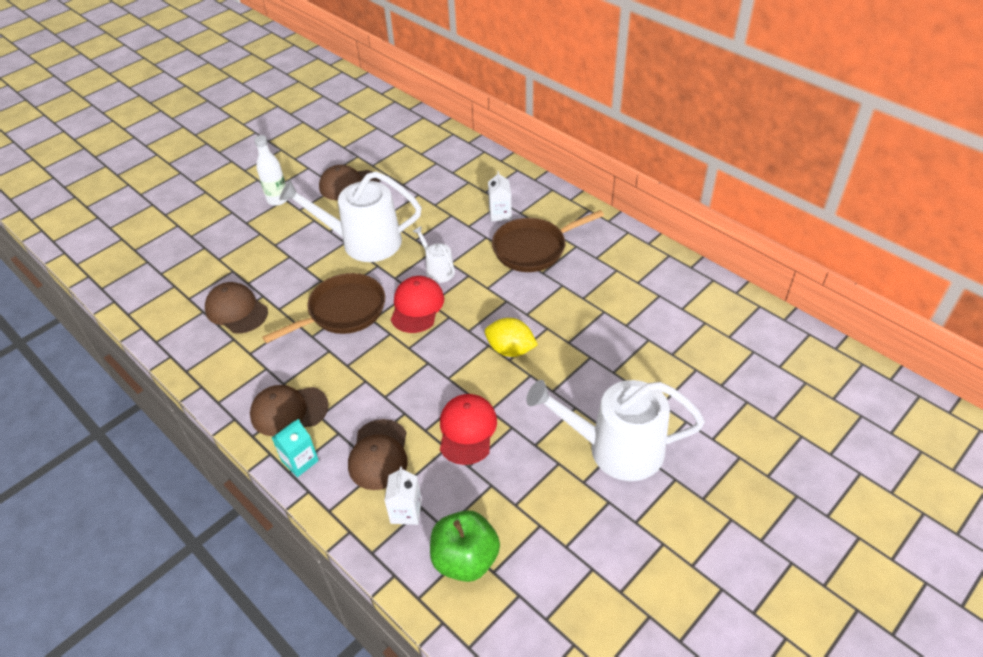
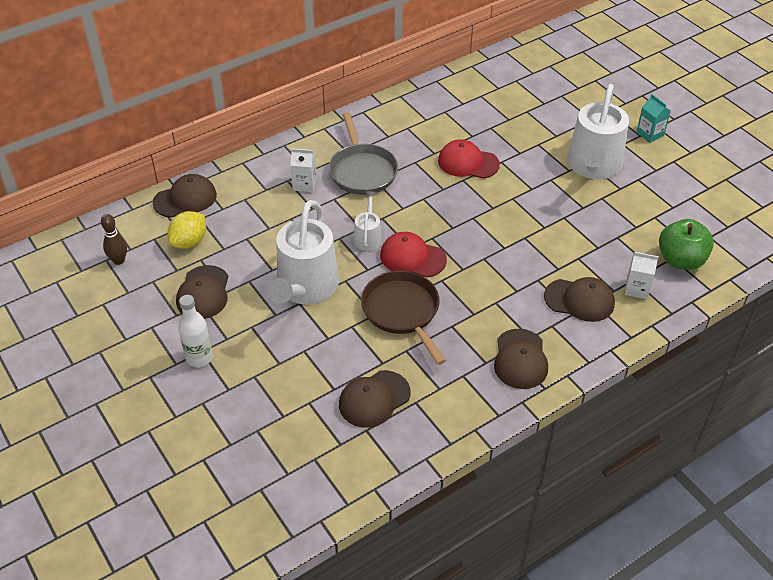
camera: 80 degrees left, 0 degrees up
turquoise carton [272,419,319,477] -> turquoise carton moved to [636,94,671,143]
white watering can [413,226,455,283] -> white watering can turned 120 degrees clockwise [354,191,382,251]
red cap [440,394,497,465] -> red cap moved to [438,139,500,179]
yellow lemon [485,318,538,357] -> yellow lemon moved to [167,211,206,249]
brown pan [492,210,604,272] -> grey pan [329,112,398,195]
none -> brown bowling pin [101,214,127,265]
none -> brown cap [153,174,217,218]

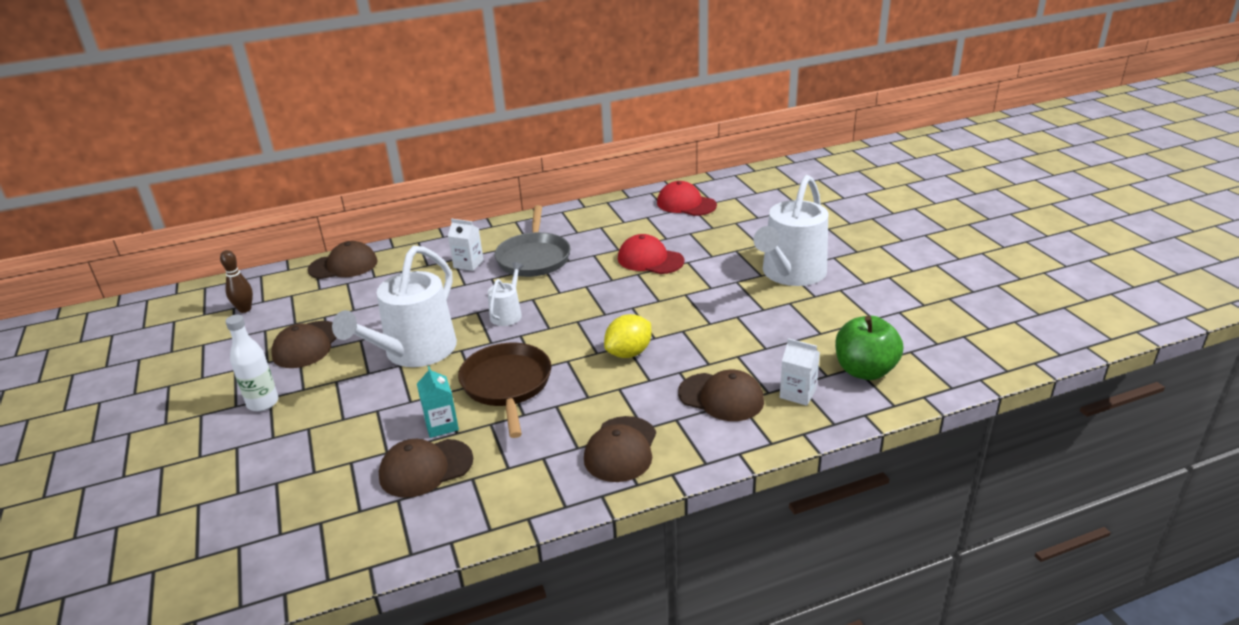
camera: 15 degrees right, 15 degrees down
yellow lemon [167,211,206,249] -> yellow lemon moved to [604,314,652,358]
red cap [380,232,447,278] -> red cap moved to [657,181,717,216]
turquoise carton [636,94,671,143] -> turquoise carton moved to [417,366,459,438]

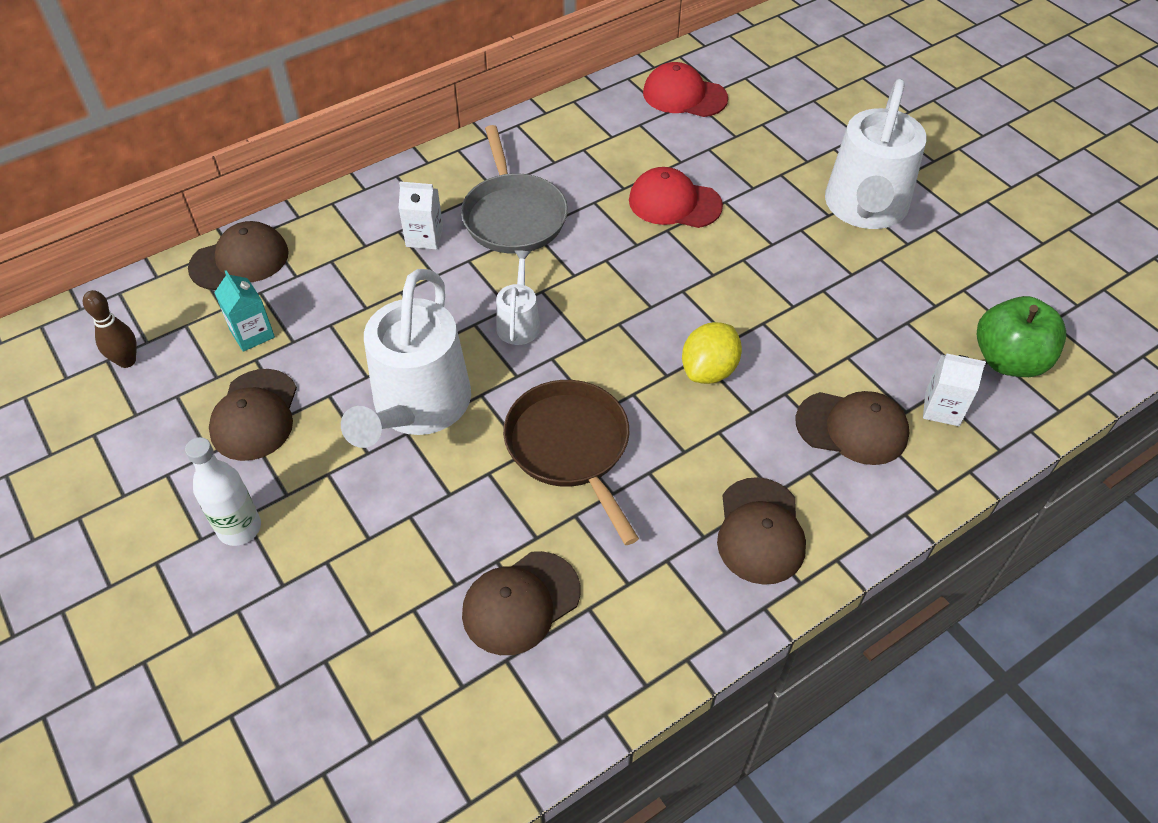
camera: 15 degrees left, 20 degrees up
turquoise carton [417,366,459,438] -> turquoise carton moved to [214,270,275,352]

